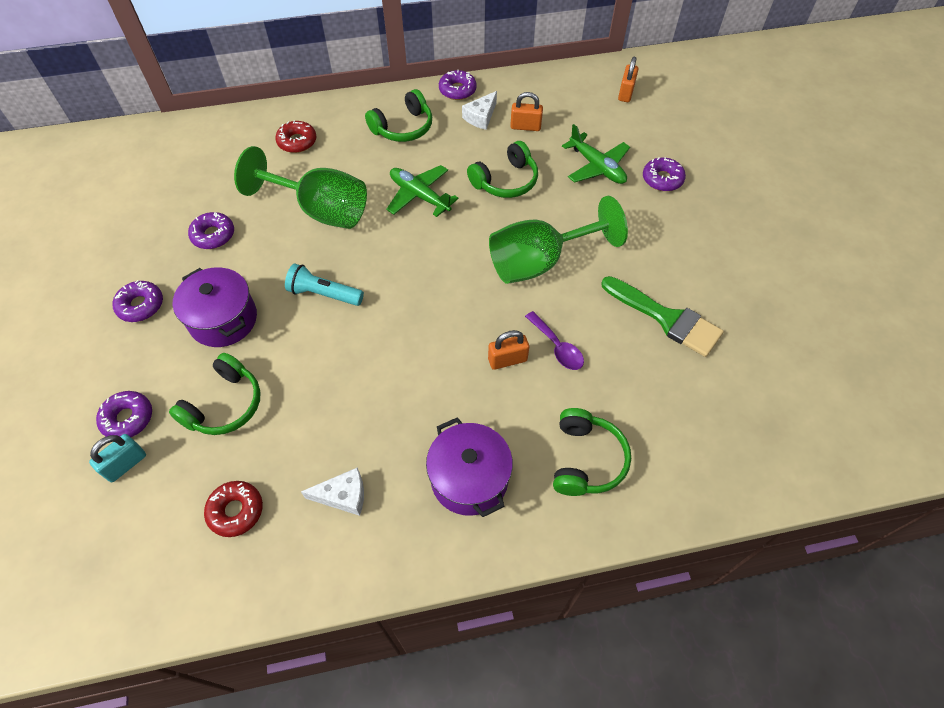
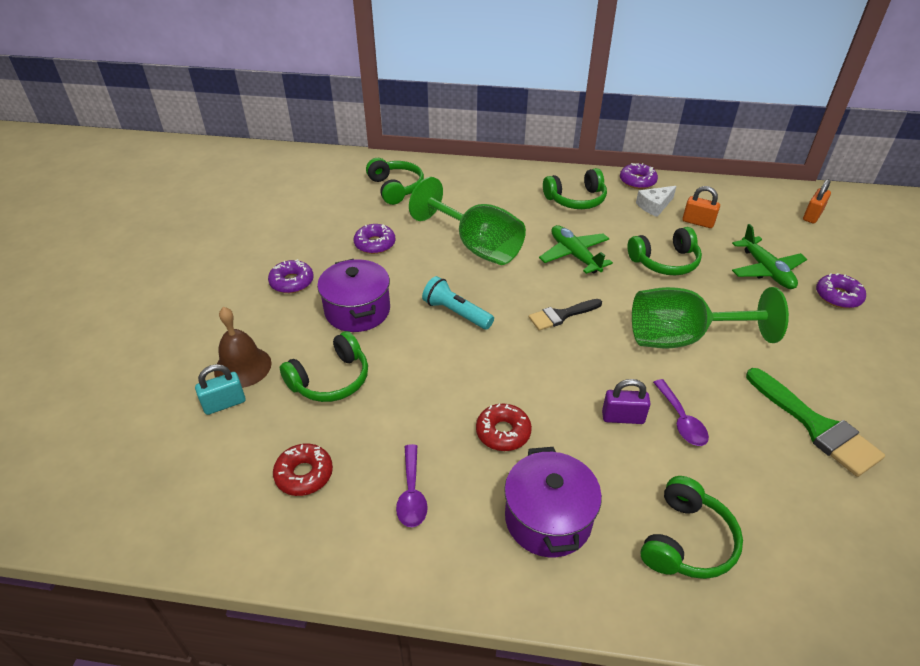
camera: 20 degrees right, 15 degrees down
purple donut [96,391,152,437] -> brown bell [214,307,272,388]
red donut [275,121,317,153] -> red donut moved to [476,404,532,451]
white cheese [301,467,364,516] -> purple spoon [396,444,428,527]
orange padlock [488,330,529,370] -> purple padlock [602,379,651,424]
none -> green headphones [366,158,424,205]
none -> black brush [529,299,602,331]

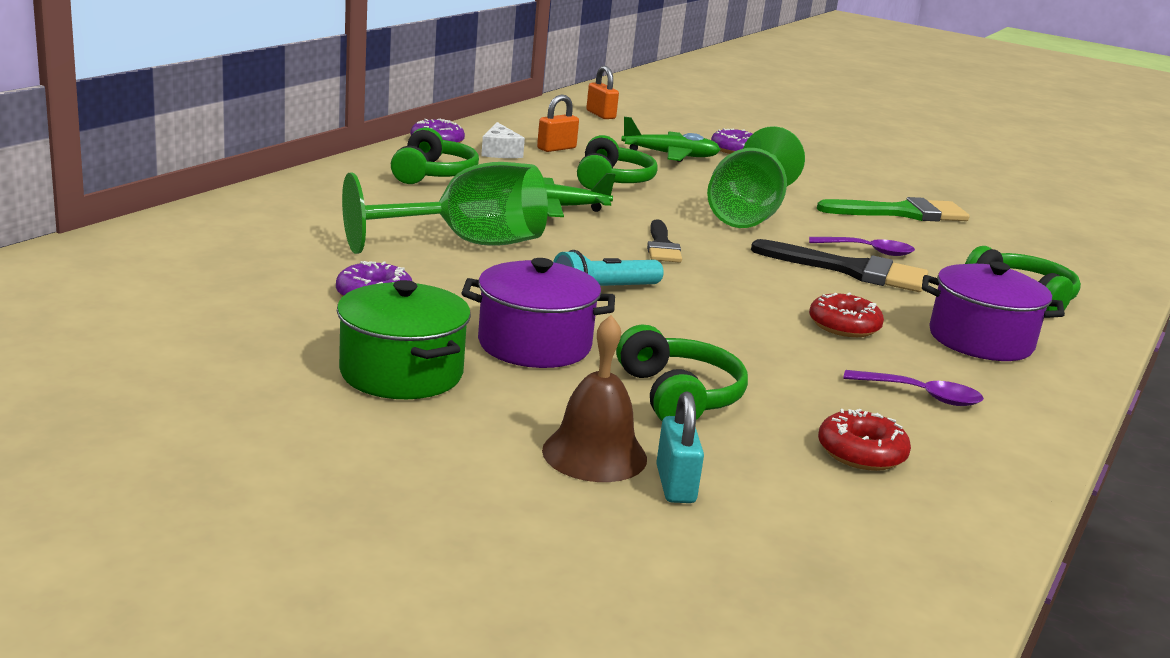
camera: 70 degrees left, 20 degrees down
purple donut [268,259,314,293] -> green pot [337,280,471,399]
green headphones [366,158,424,205] -> none
purple padlock [602,379,651,424] -> black brush [751,239,928,292]

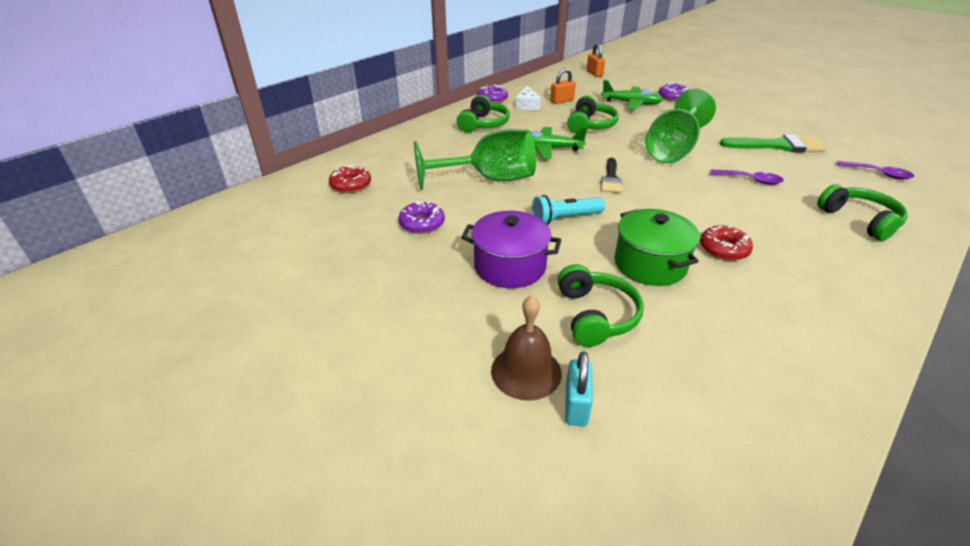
camera: 15 degrees right, 15 degrees up
green pot [337,280,471,399] -> green pot moved to [614,209,700,286]
black brush [751,239,928,292] -> none
red donut [818,409,911,471] -> red donut moved to [329,165,371,193]
purple spoon [844,370,984,406] -> purple spoon moved to [836,161,914,180]
purple pot [922,261,1065,361] -> none

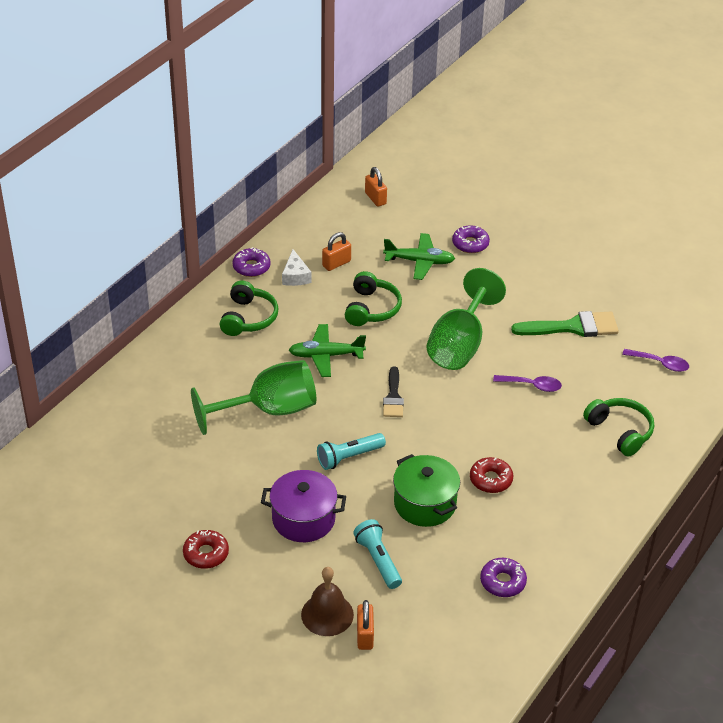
camera: 10 degrees left, 5 degrees up
red donut [329,165,371,193] -> red donut moved to [183,530,229,569]
purple donut [398,202,445,234] -> purple donut moved to [480,558,527,597]
green headphones [558,264,644,347] -> turquoise flashlight [353,519,402,589]
turquoise padlock [565,351,593,426] -> orange padlock [357,600,374,650]

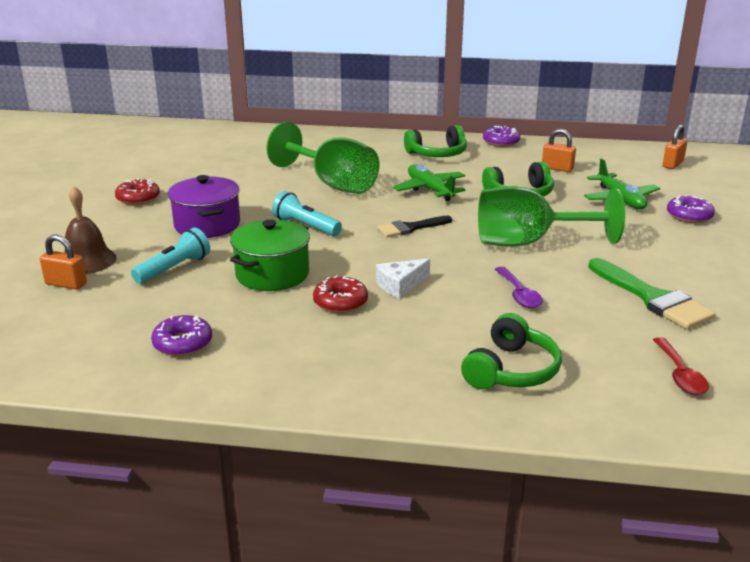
camera: 65 degrees right, 15 degrees down
white cheese [282,249,312,286] -> white cheese moved to [376,259,430,299]
orange padlock [357,600,374,650] -> orange padlock turned 45 degrees clockwise [40,234,87,290]
purple spoon [622,349,689,372] -> red spoon [653,337,709,395]

